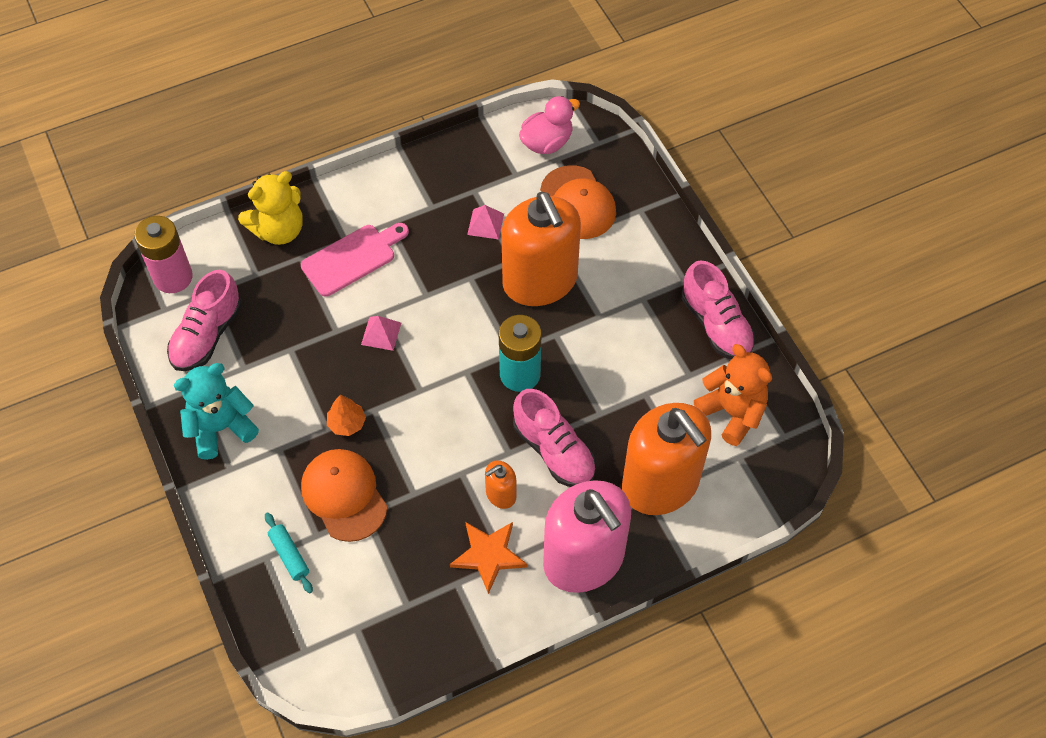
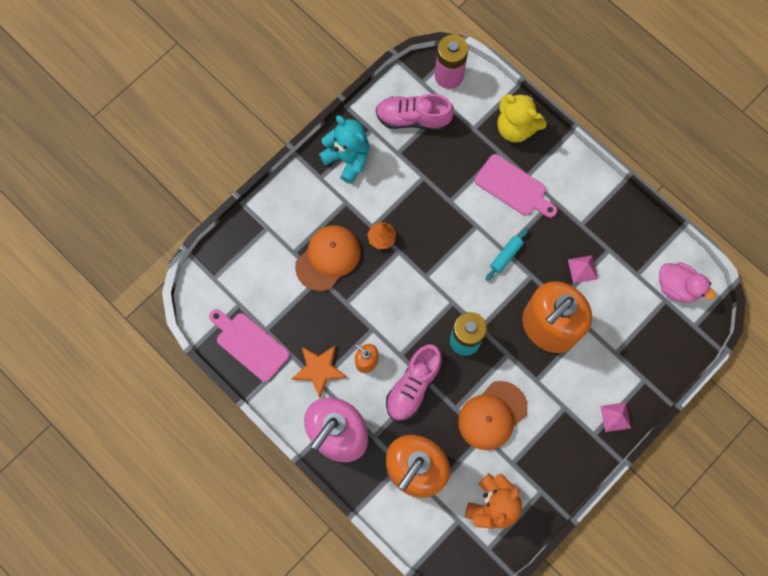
camera: 70 degrees right, 15 degrees up
turquoise rolling pin [265,513,313,593] -> turquoise rolling pin moved to [485,228,528,281]
pink pyramid [361,316,401,351] -> pink pyramid moved to [600,402,631,432]
orange cap [540,165,616,239] -> orange cap moved to [458,381,528,450]
pink shoe [681,260,755,359] -> none
none -> pink cutting board [209,309,290,382]

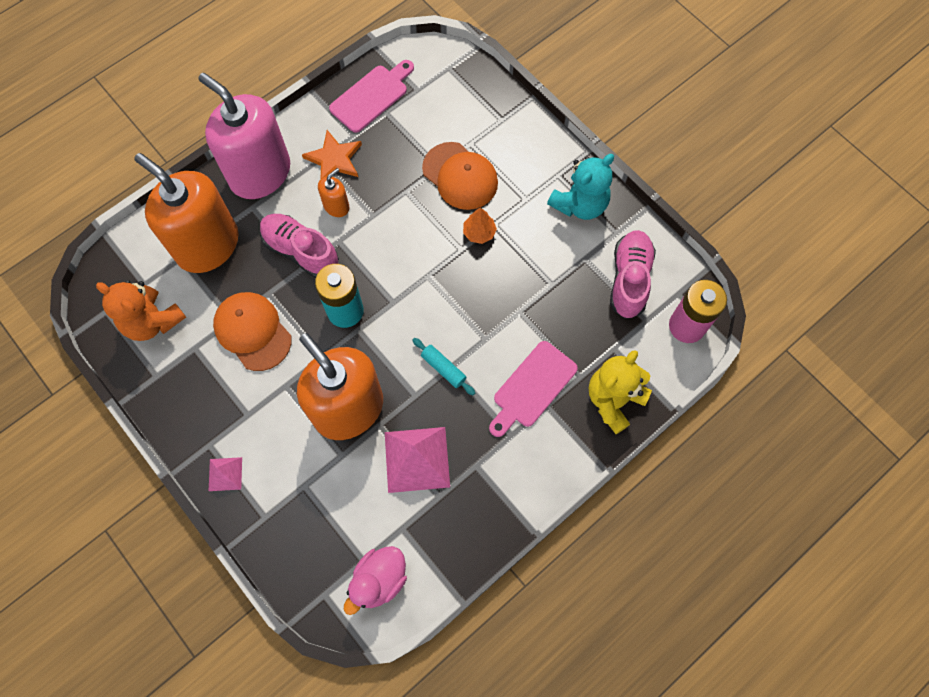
camera: 95 degrees right, 5 degrees down
pink pyramid [568,255,598,284] -> pink pyramid [385,427,450,493], size x1.91

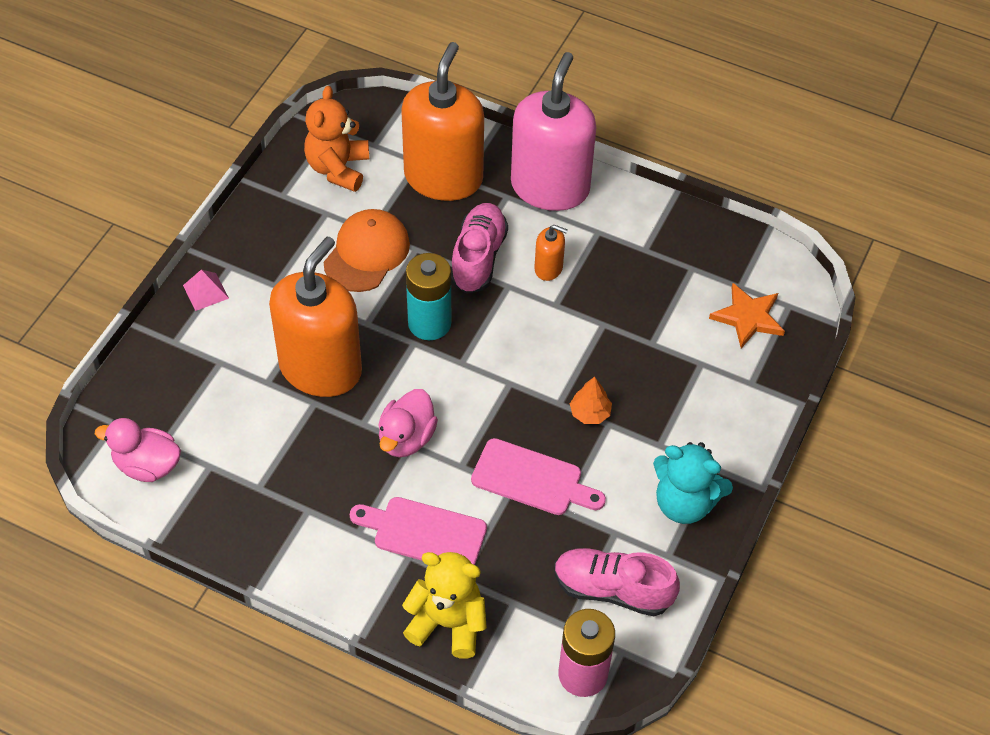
camera: 65 degrees right, 15 degrees down
orange star [302,130,362,179] -> orange star moved to [709,283,785,348]
pink cutting board [329,60,414,133] -> pink cutting board moved to [471,438,606,515]
pink pyramid [385,427,450,493] -> none
turquoise rolling pin [413,338,475,395] -> pink duck [378,389,438,457]
orange cap [422,142,498,210] -> none
pink shoe [610,230,656,319] -> pink shoe turned 150 degrees counterclockwise [554,548,680,616]

